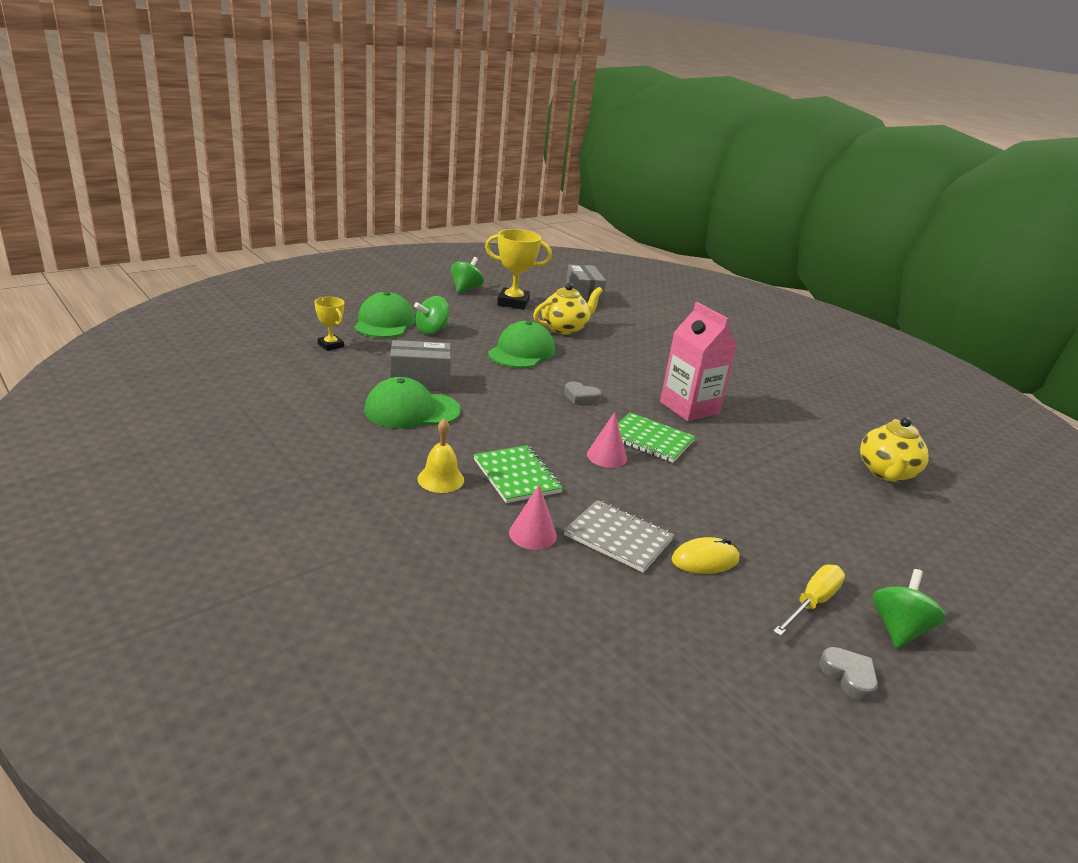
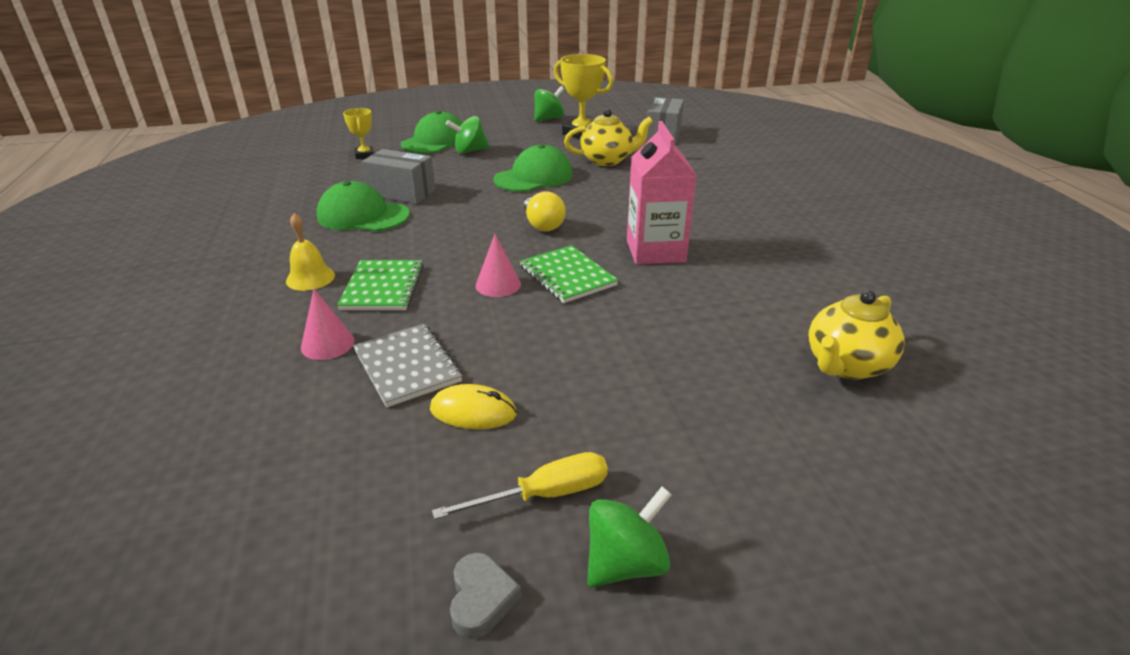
camera: 30 degrees right, 5 degrees up
grey heart [564,382,601,405] -> yellow light bulb [524,191,566,231]

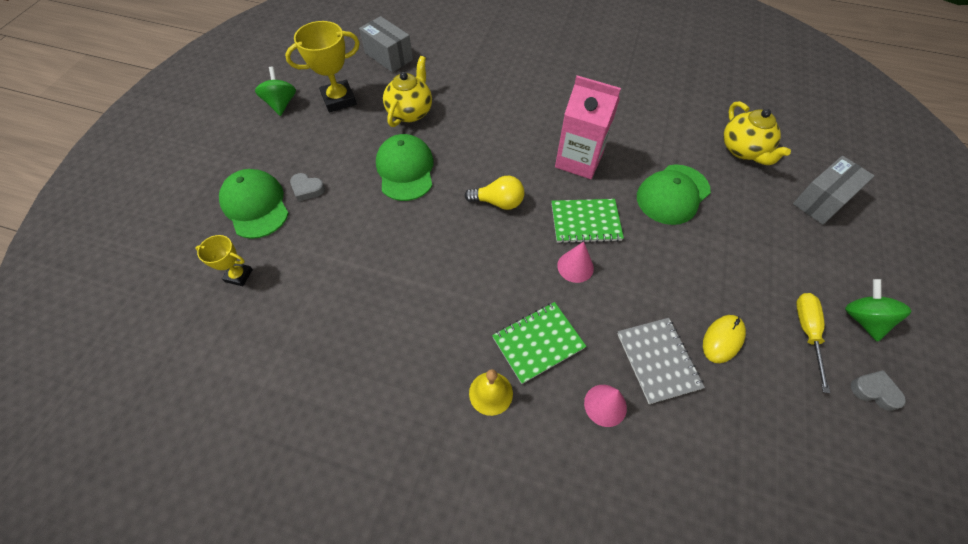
camera: 60 degrees left, 25 degrees up
green cap [317,181,410,232] -> green cap moved to [637,164,711,225]
green notebook [337,260,424,310] -> green notebook turned 60 degrees counterclockwise [492,302,586,384]
grey notebook [353,324,462,407] -> grey notebook turned 75 degrees clockwise [617,318,705,404]
grey box [362,149,435,204] -> grey box moved to [793,156,875,225]
green spinning top [446,116,490,154] -> grey heart [290,173,325,202]

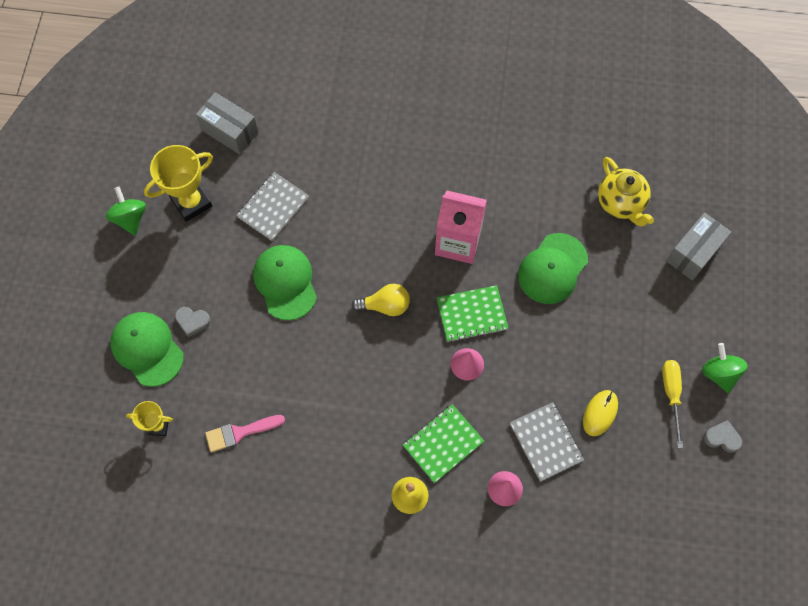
camera: 10 degrees left, 10 degrees up
yellow teapot [383,56,432,127] -> grey notebook [236,172,309,241]
none -> pink brush [205,415,285,452]

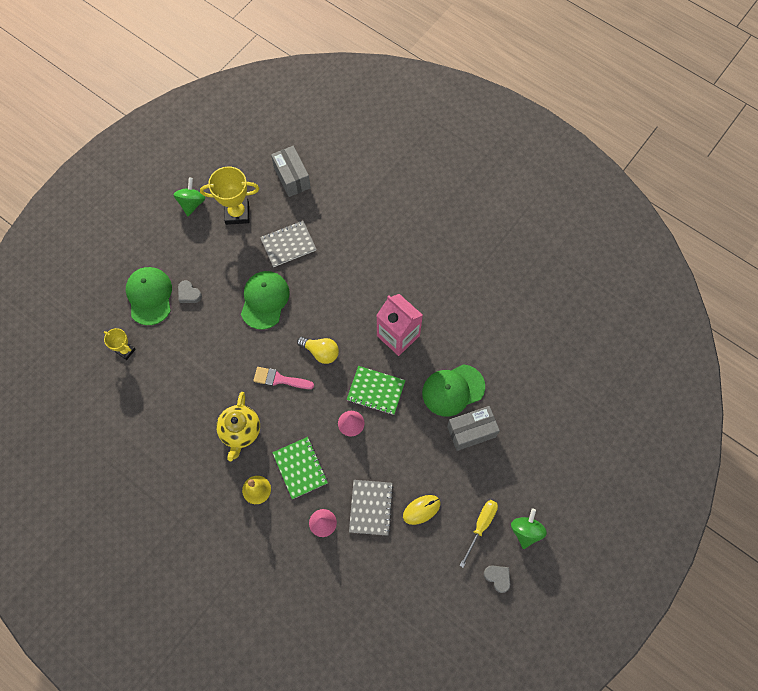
camera: 30 degrees right, 0 degrees up
pink brush [205,415,285,452] -> pink brush moved to [253,367,314,389]
green notebook [403,404,484,483] -> green notebook turned 75 degrees clockwise [272,437,328,499]
yellow teapot [598,157,654,226] -> yellow teapot moved to [216,392,260,461]
grey box [666,213,731,281] -> grey box moved to [447,406,500,451]

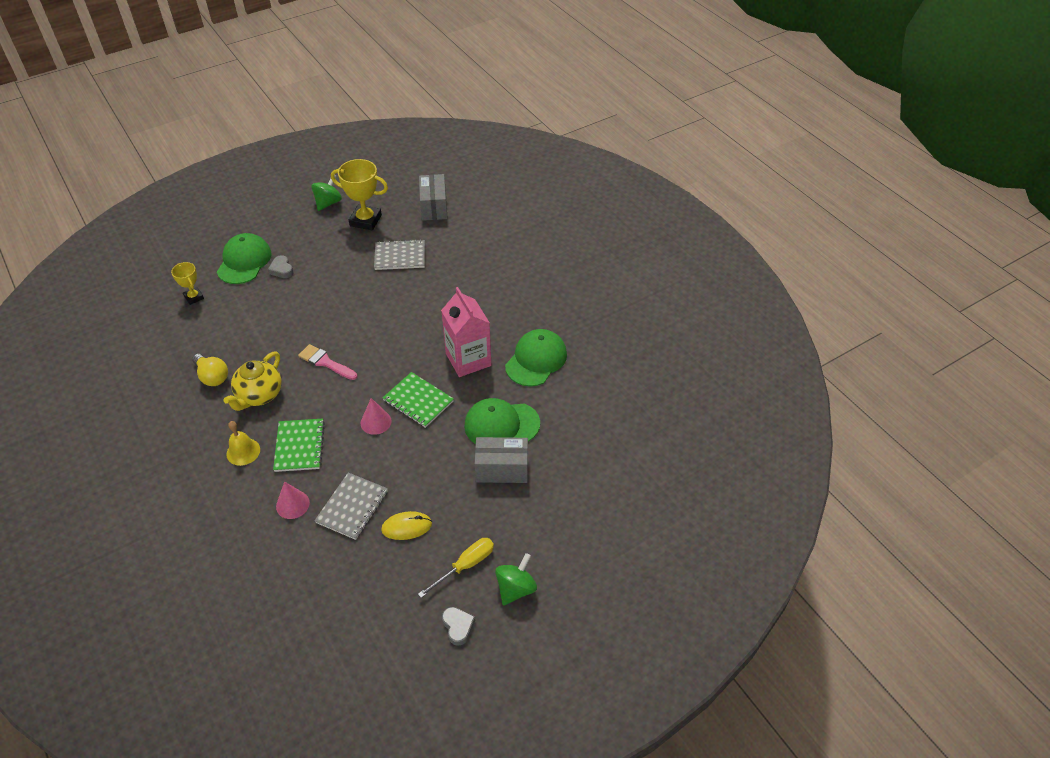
camera: 20 degrees right, 20 degrees down
green cap [241,271,290,330] -> green cap moved to [505,329,567,387]
yellow light bulb [297,336,339,364] -> yellow light bulb moved to [192,354,228,386]

